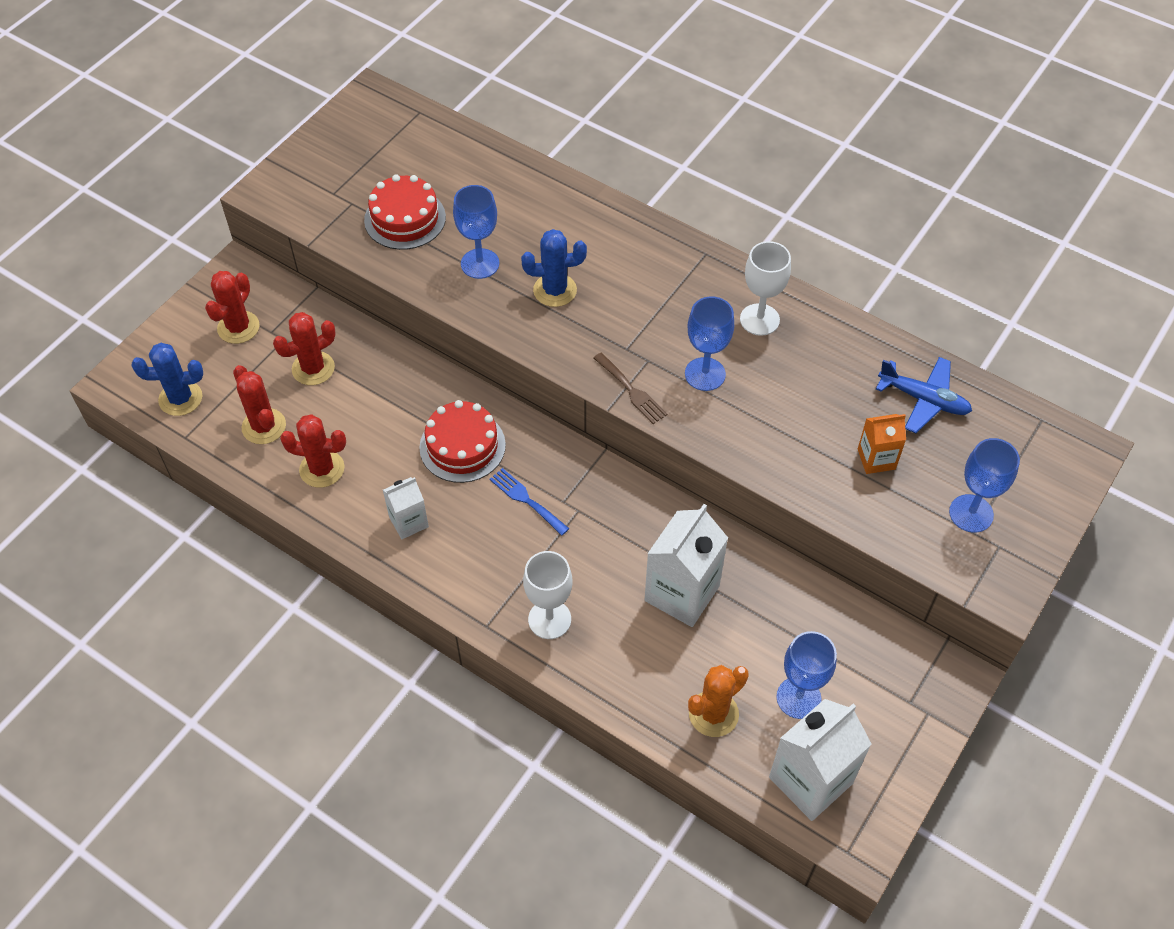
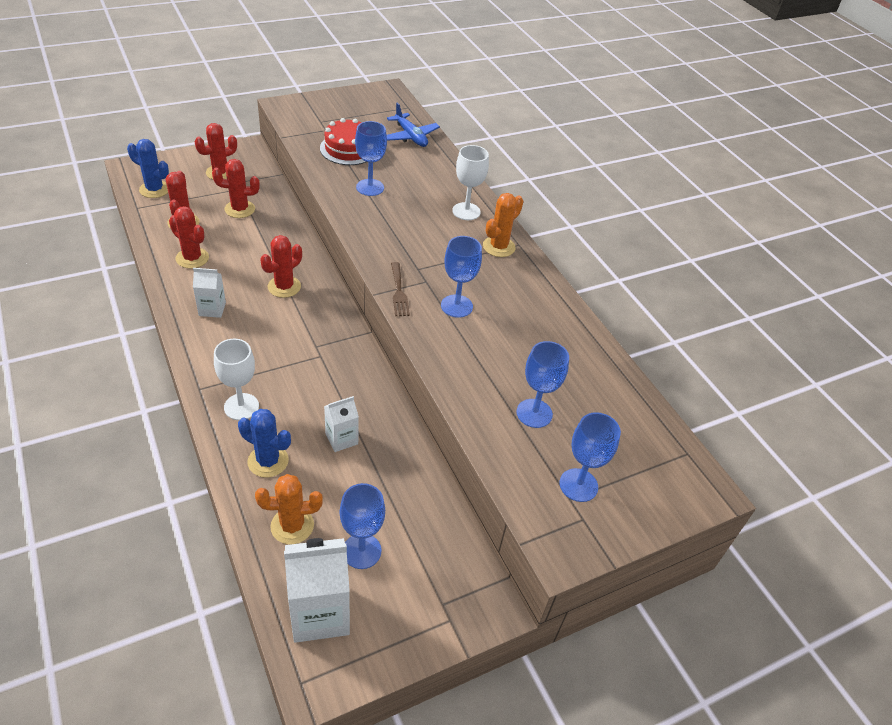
camera: 25 degrees right, 10 degrees down
red cake [419,400,506,483] -> red cactus [260,235,302,298]
blue fork [490,468,569,536] -> none
blue cactus [521,229,587,307] -> blue cactus moved to [238,409,291,478]
white carton [645,504,728,627] -> white carton [324,396,359,452], size x0.56
white goblet [740,241,791,336] -> white goblet moved to [452,145,489,220]
orange carton [858,414,906,474] -> blue goblet [517,341,569,428]
blue plane [876,357,972,433] -> blue plane moved to [387,103,440,147]
none -> orange cactus [483,193,523,257]

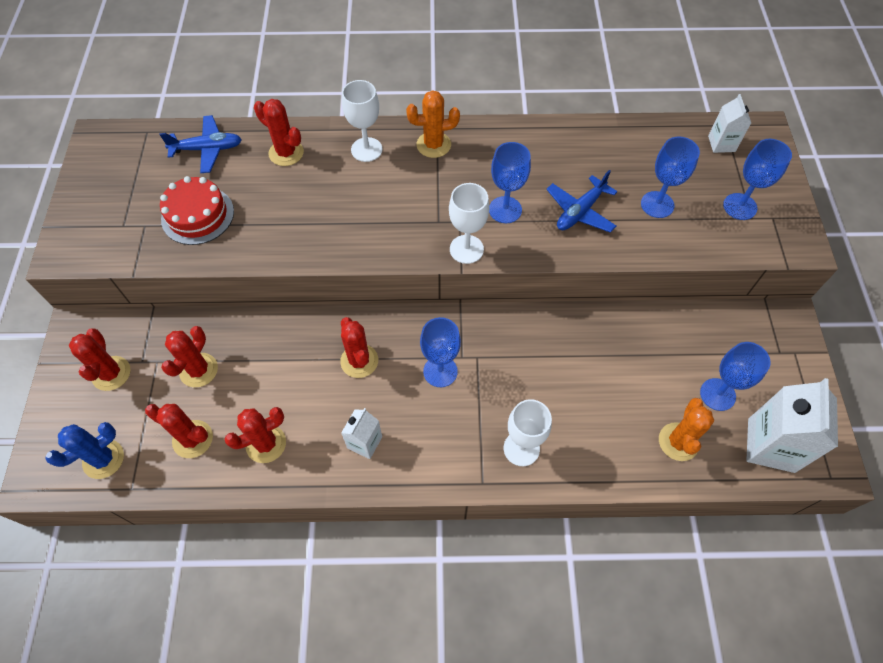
camera: 60 degrees left, 15 degrees up
blue cactus [238,409,291,478] -> none
white carton [324,396,359,452] -> white carton moved to [708,94,751,153]
blue goblet [355,121,387,196] -> blue goblet moved to [420,317,461,387]
brown fork [391,262,410,316] -> white goblet [449,183,489,264]
orange cactus [483,193,523,257] -> orange cactus turned 75 degrees counterclockwise [406,90,460,158]
none -> red cactus [254,99,304,166]
none -> blue plane [546,170,617,233]

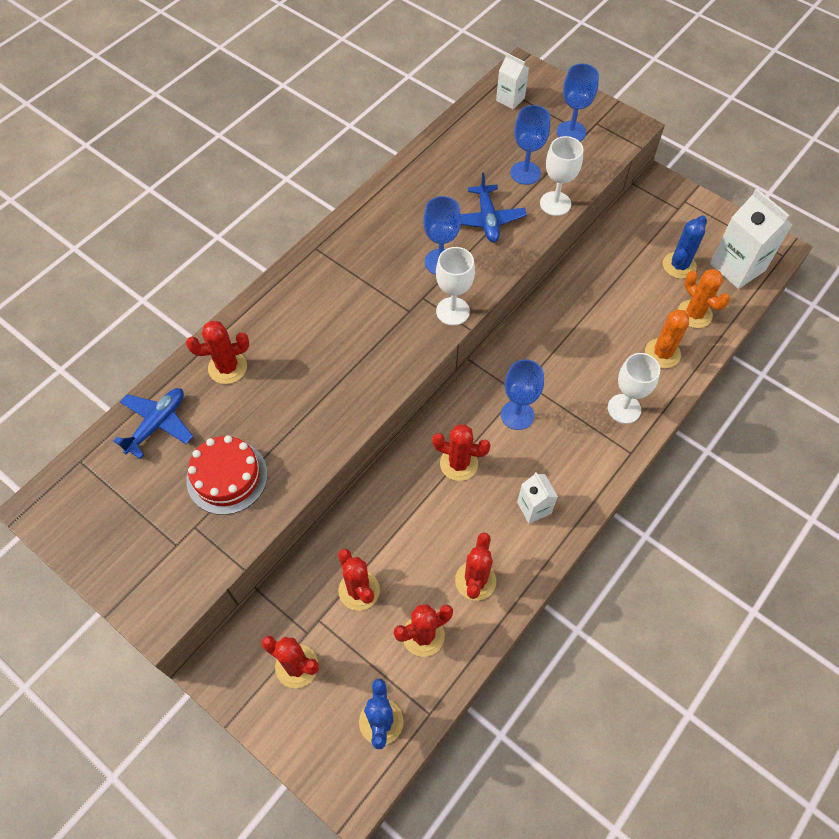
camera: 50 degrees left, 0 degrees up
white goblet [342,80,382,162] -> white goblet moved to [540,136,583,216]
orange cactus [406,90,460,158] -> orange cactus moved to [645,309,689,368]
blue goblet [700,342,770,411] -> blue cactus [663,215,707,279]

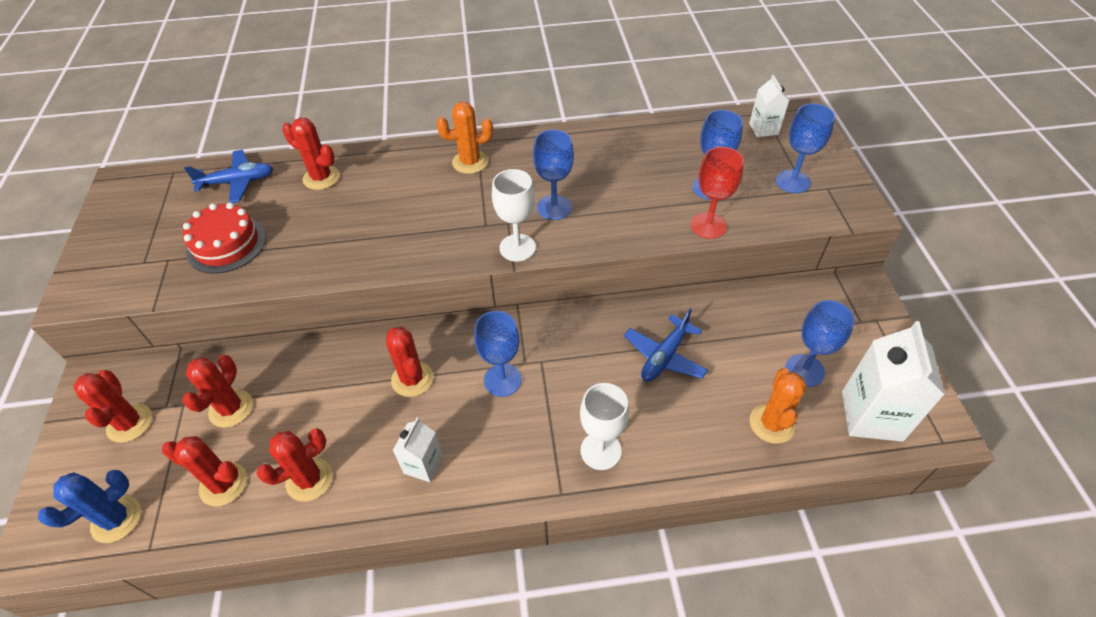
camera: 45 degrees right, 10 degrees down
blue plane [461,173,527,242] -> blue plane moved to [624,308,708,382]
white goblet [540,136,583,216] -> red goblet [690,147,744,239]
orange cactus [645,309,689,368] -> orange cactus moved to [436,102,493,174]
blue cactus [663,215,707,279] -> blue goblet [785,300,855,387]

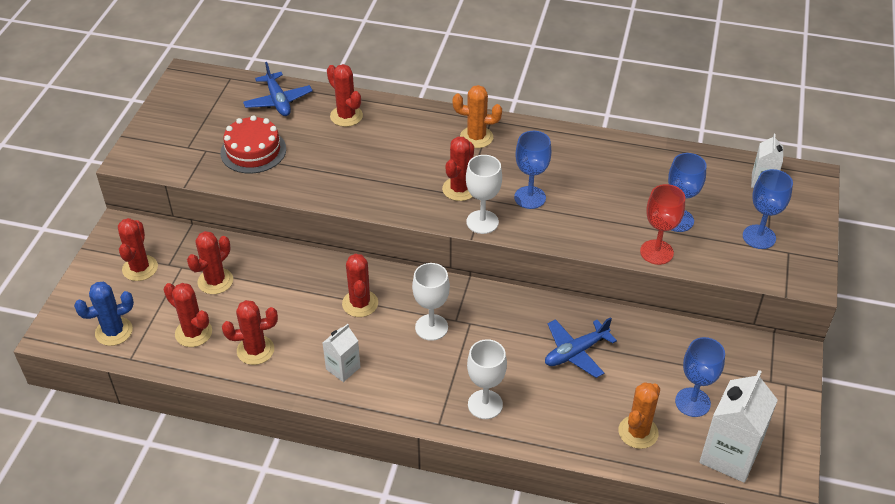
camera: 20 degrees right, 5 degrees down
blue plane [184,150,273,203] -> blue plane turned 60 degrees clockwise [243,62,312,116]
blue goblet [474,311,522,397] -> white goblet [412,263,450,341]
none -> red cactus [442,137,474,201]

